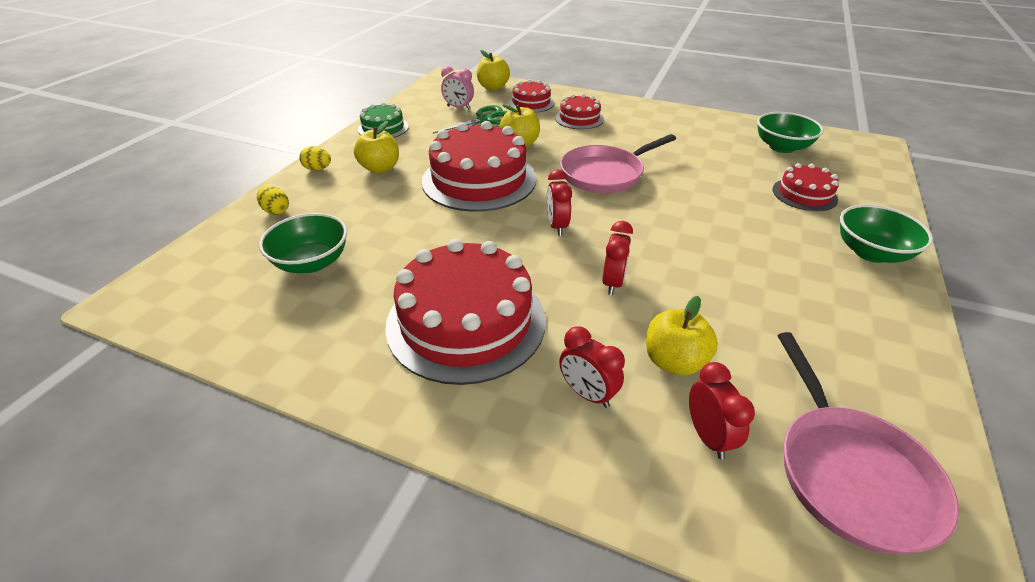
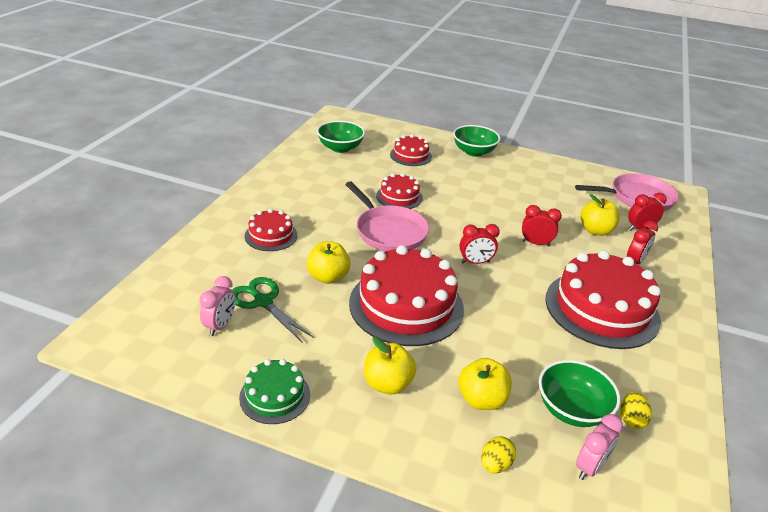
camera: 95 degrees left, 5 degrees down
yellow egg [299,146,331,171] -> yellow egg moved to [620,392,652,429]
yellow apple [477,50,510,90] -> yellow apple moved to [458,358,512,410]
red cake [508,79,554,113] -> red cake moved to [376,173,423,209]
none -> pink clock [576,414,623,480]

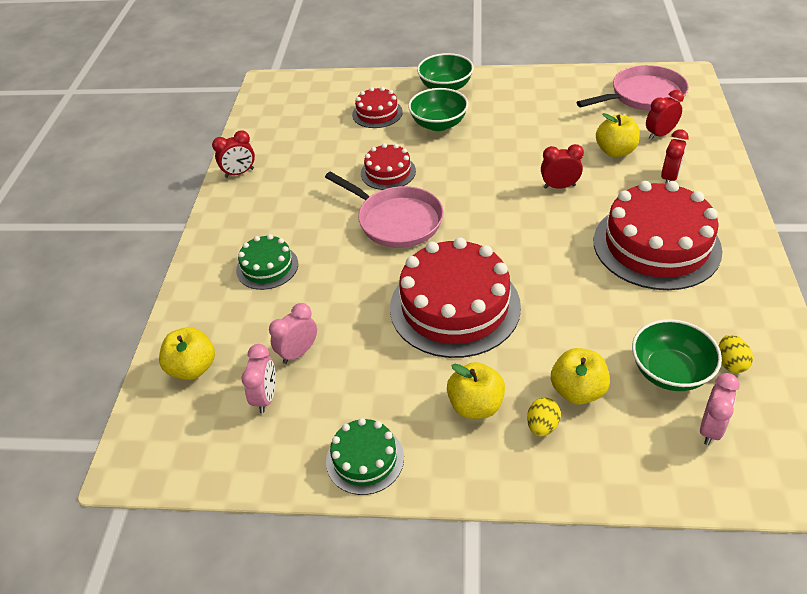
camera: 10 degrees left, 10 degrees up
green scissors [232,277,314,343] -> pink clock [269,303,317,364]
red cake [245,209,297,251] -> green cake [236,234,298,290]
yellow apple [307,241,351,284] -> yellow apple moved to [159,327,215,380]
green bowl [317,121,365,153] -> green bowl moved to [408,88,468,131]
red clock [460,224,500,264] -> red clock moved to [212,130,255,178]
yellow egg [481,436,516,473] -> yellow egg moved to [527,398,561,436]

